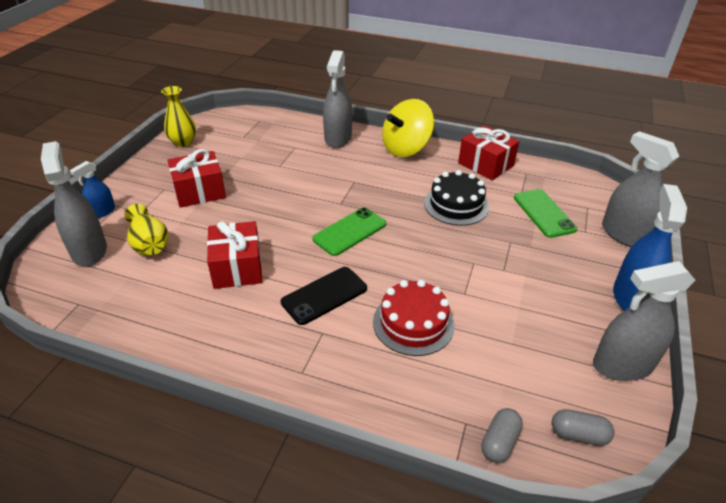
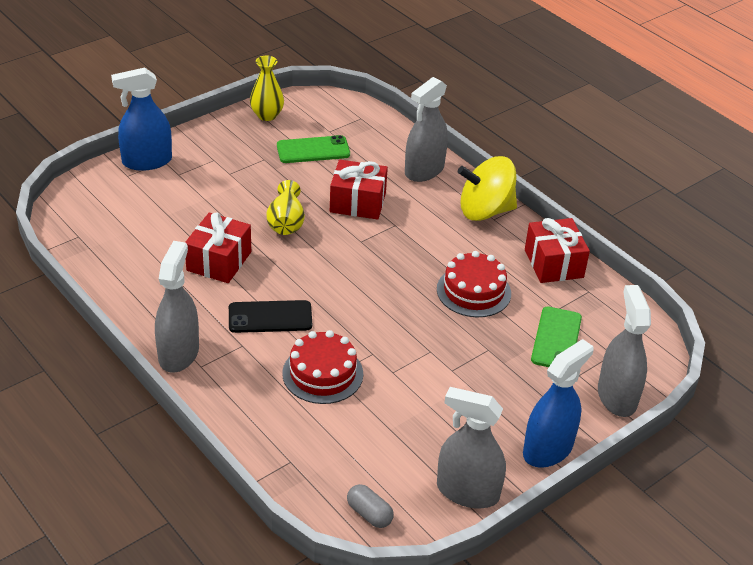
camera: 30 degrees right, 0 degrees up
grey spray bottle [41,141,107,266] -> grey spray bottle moved to [155,241,199,373]
blue spray bottle [70,161,115,218] -> blue spray bottle [111,68,172,171], size x1.81
yellow vase [125,204,169,256] -> yellow vase moved to [267,180,305,235]
red gift [167,149,226,208] -> red gift moved to [330,160,388,220]
green phone [312,207,386,256] -> green phone moved to [277,135,350,163]
black cake [424,170,489,226] -> red cake [437,251,511,317]
grey capsule [481,408,523,463] -> none

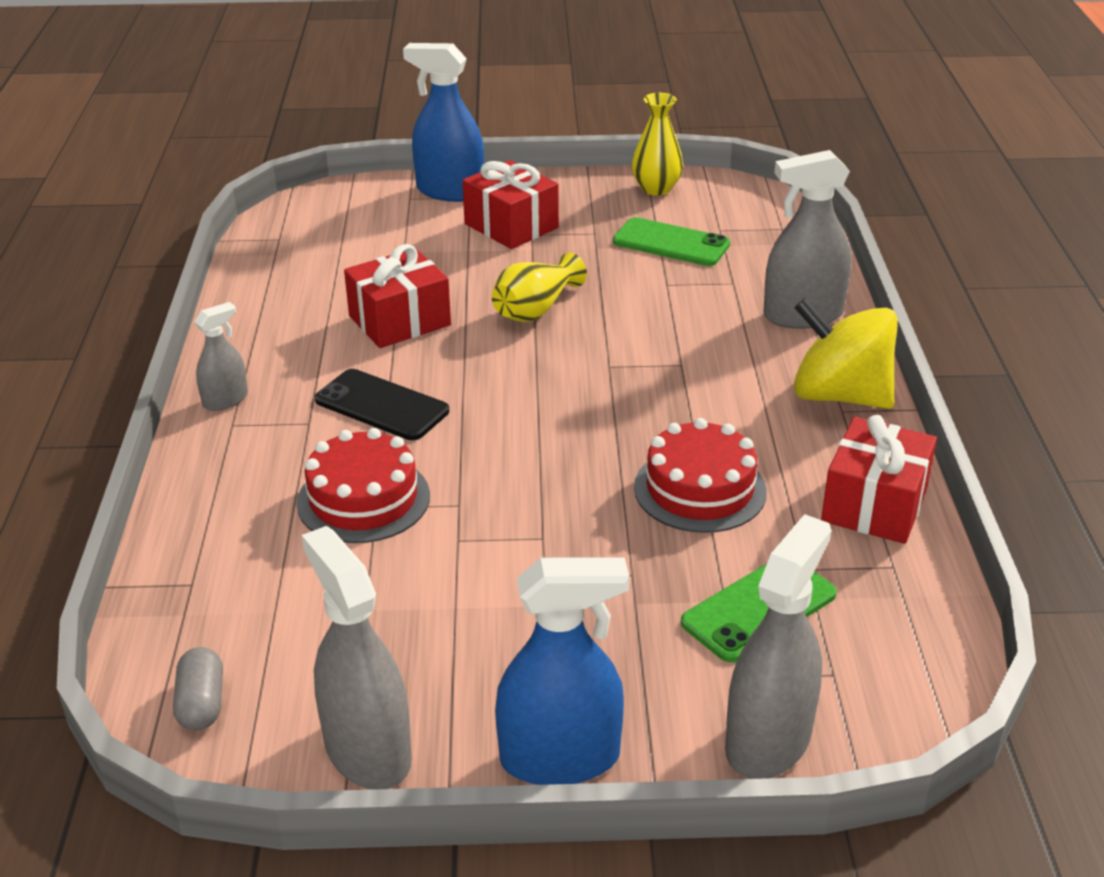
camera: 40 degrees right, 5 degrees down
grey spray bottle [155,241,199,373] -> grey spray bottle [194,302,248,411], size x0.55
red gift [330,160,388,220] -> red gift moved to [462,160,559,249]

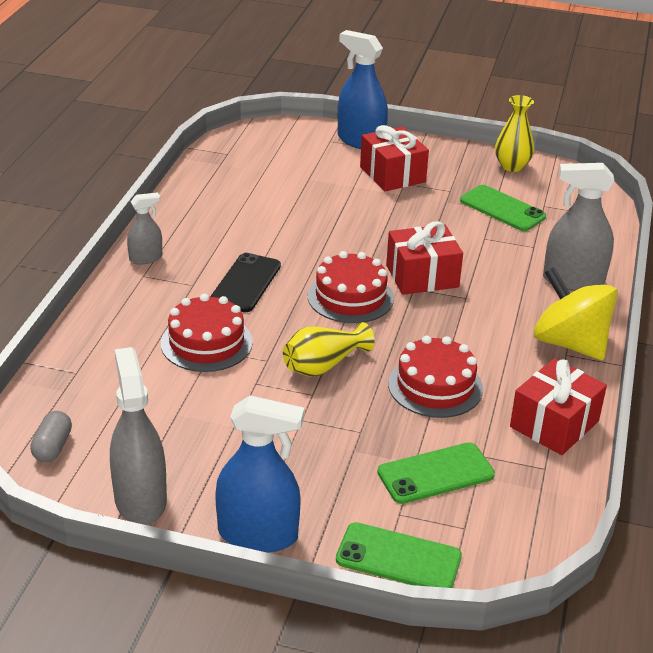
camera: 15 degrees right, 0 degrees up
black phone [315,369,449,440] -> black phone turned 60 degrees clockwise [210,253,281,312]
red gift [344,244,451,348] -> red gift moved to [386,221,463,295]
yellow vase [492,253,587,322] -> yellow vase moved to [283,322,375,377]
grey spray bottle [725,514,831,779] -> green phone [336,522,462,588]
none -> red cake [308,251,394,323]

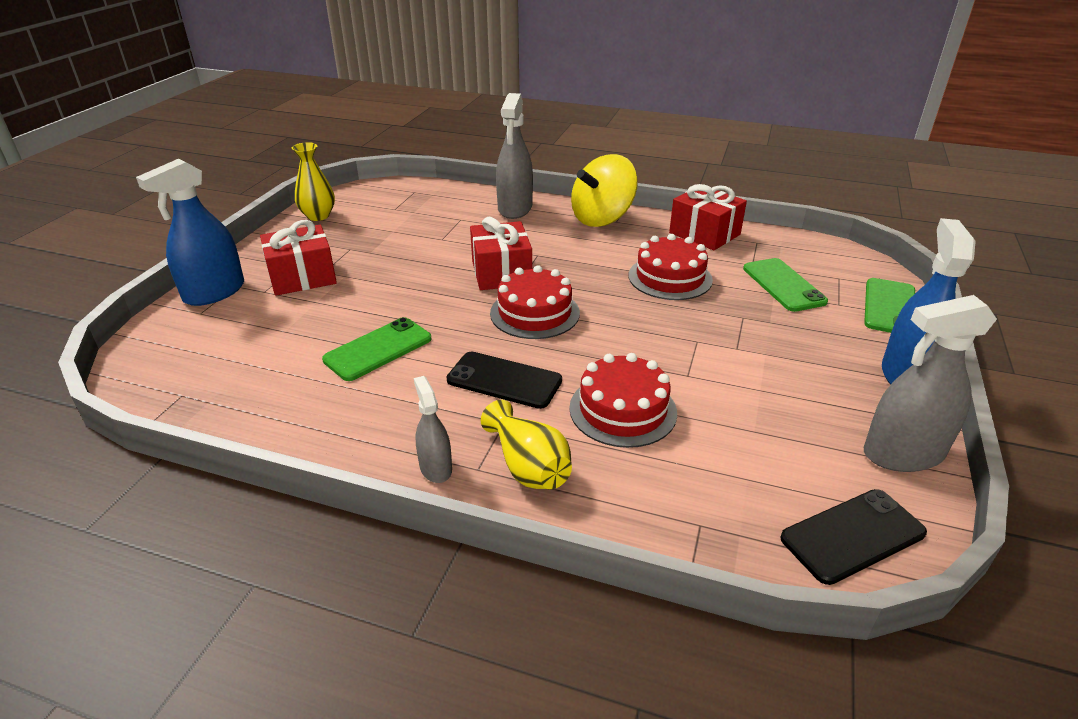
camera: 85 degrees left, 0 degrees up
grey capsule [30,411,72,462] -> black phone [780,489,927,585]
yellow vase [283,322,375,377] -> yellow vase moved to [481,400,572,489]
green phone [460,185,546,231] -> green phone moved to [322,317,432,381]

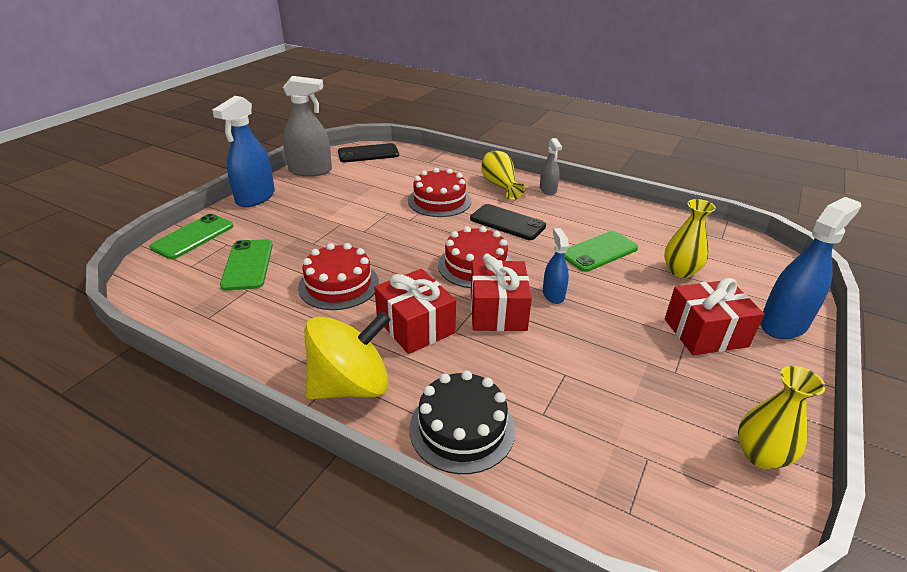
camera: 170 degrees left, 0 degrees up
grey spray bottle [496,93,533,219] -> black cake [409,371,515,474]
red gift [669,184,747,251] -> red gift moved to [374,269,456,354]
none -> blue spray bottle [543,228,569,304]
none -> yellow vase [664,199,716,278]

